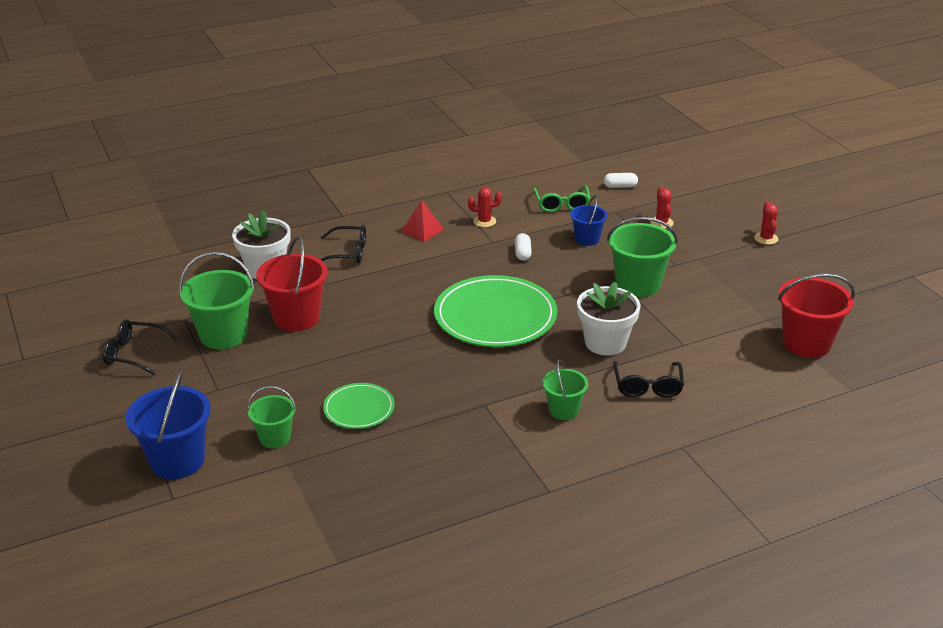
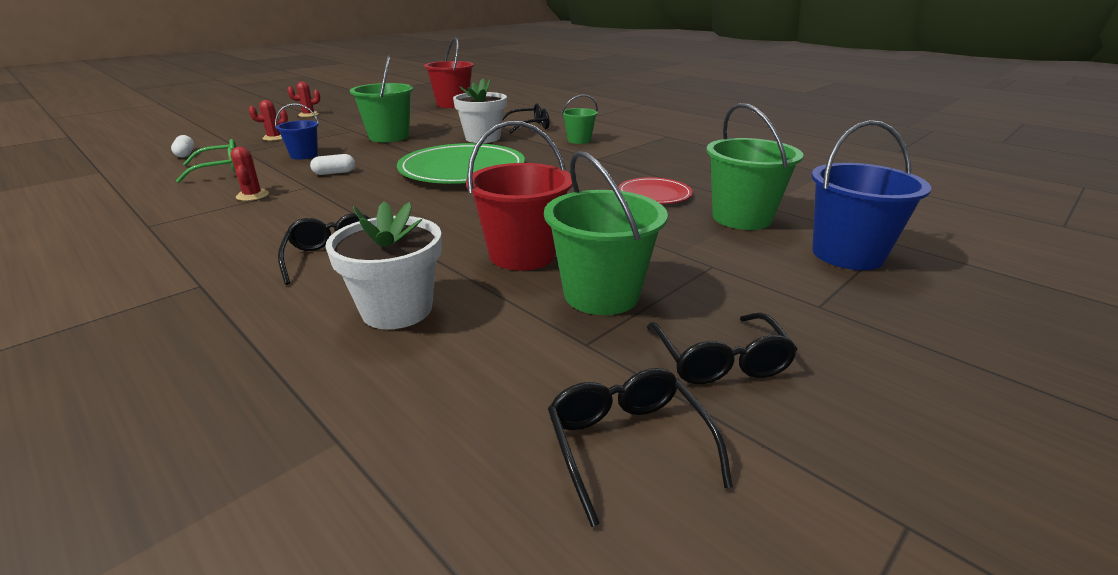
camera: 110 degrees left, 5 degrees down
green bucket [247,386,296,448] -> green bucket [706,103,804,230], size x1.70
green plate [323,383,395,429] -> red plate [618,177,693,204]
red pyramid [401,200,444,242] -> none
none -> black glasses [548,368,733,527]

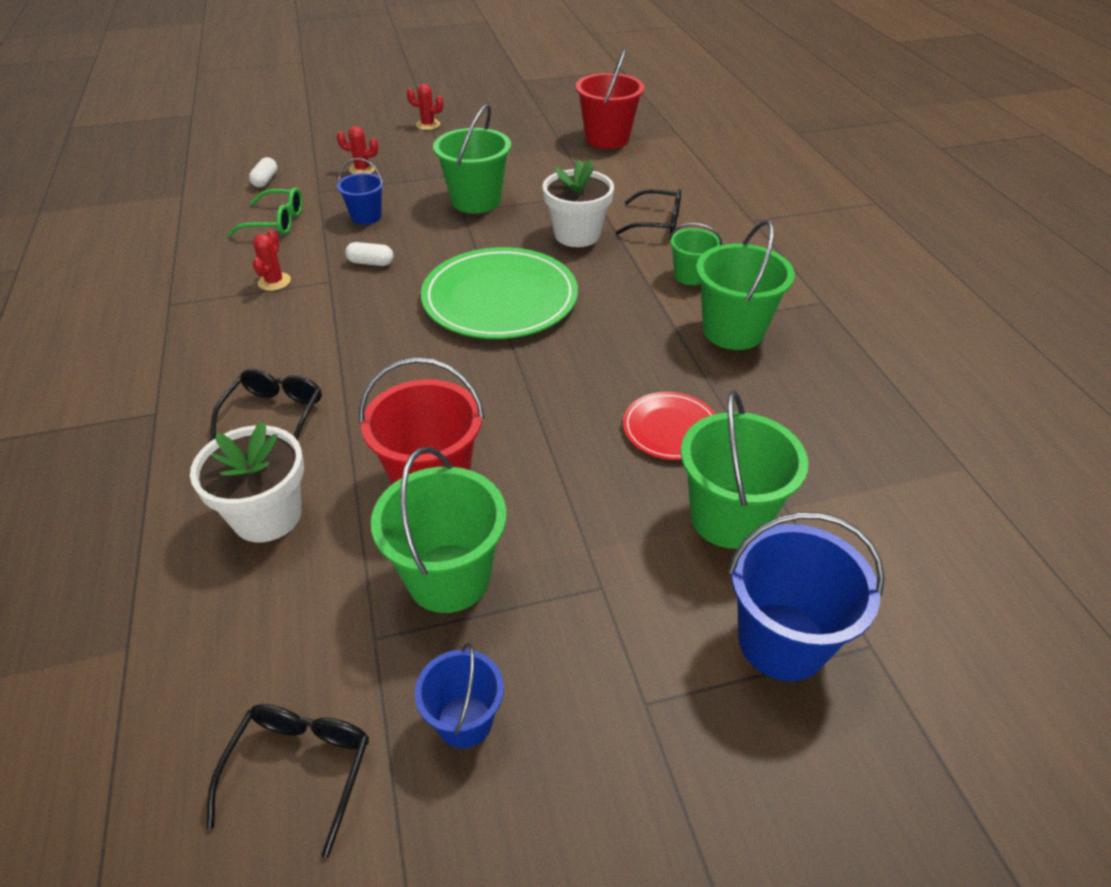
camera: 30 degrees right, 15 degrees up
black glasses [647,313,798,384] -> blue bucket [415,642,504,748]
none -> green bucket [696,220,795,350]

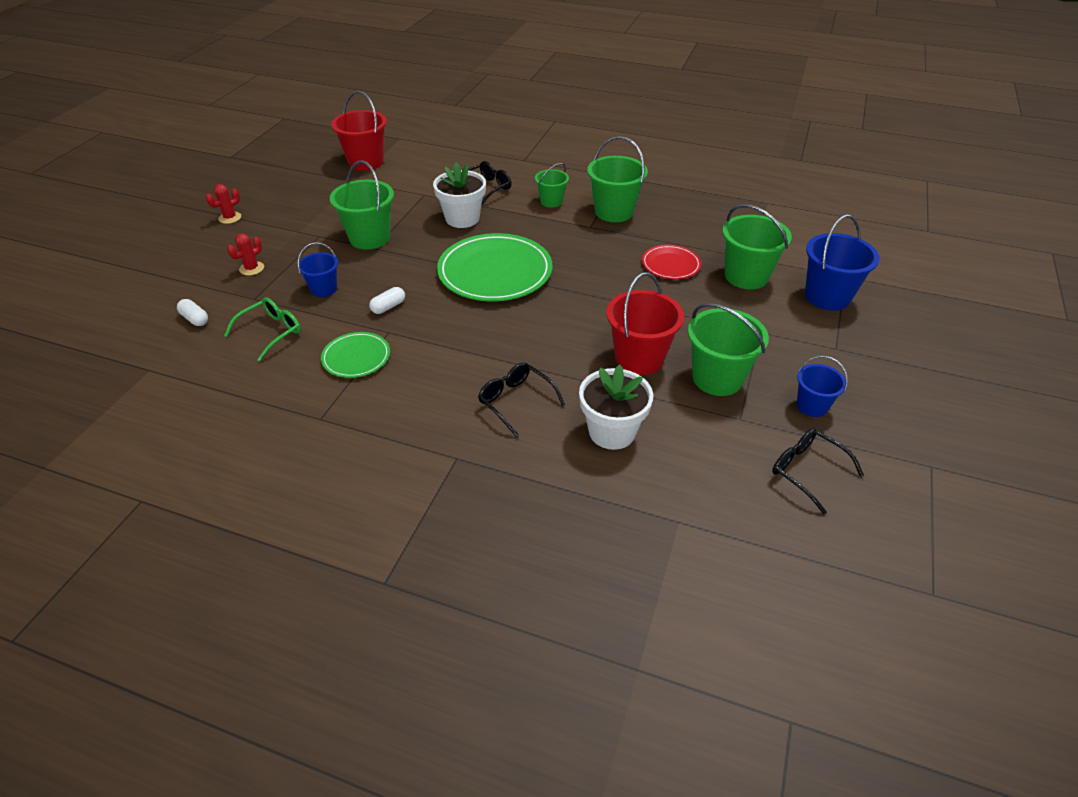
camera: 55 degrees left, 0 degrees up
red cactus [253,230,291,291] -> green plate [321,332,390,378]

